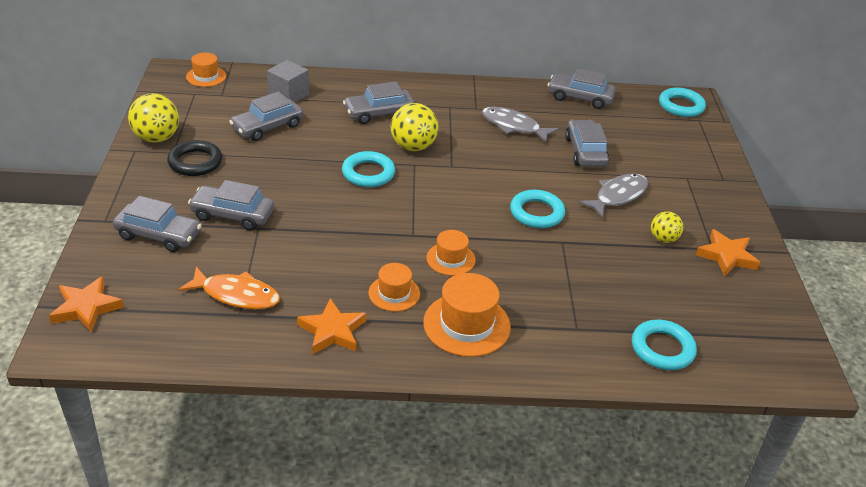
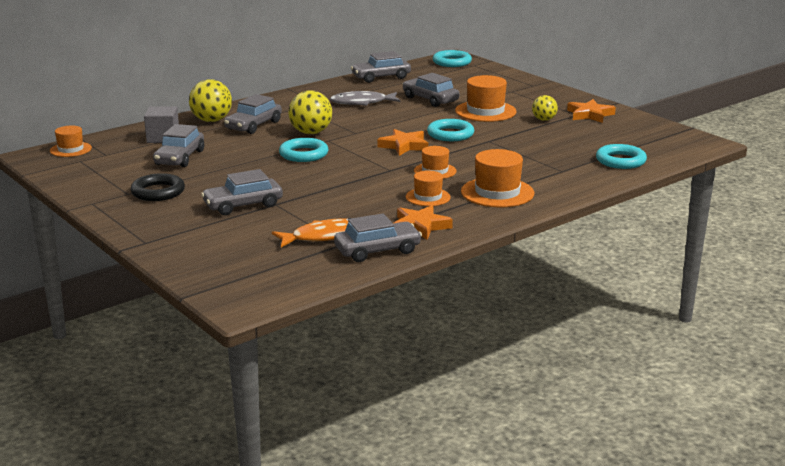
camera: 35 degrees left, 15 degrees down
orange star [49,276,124,333] -> orange star moved to [377,129,428,156]
grey car [113,196,202,252] -> grey car moved to [334,214,422,262]
yellow ball [128,93,179,143] -> yellow ball moved to [189,79,232,122]
grey fish [579,174,648,218] -> orange hat [455,75,517,122]

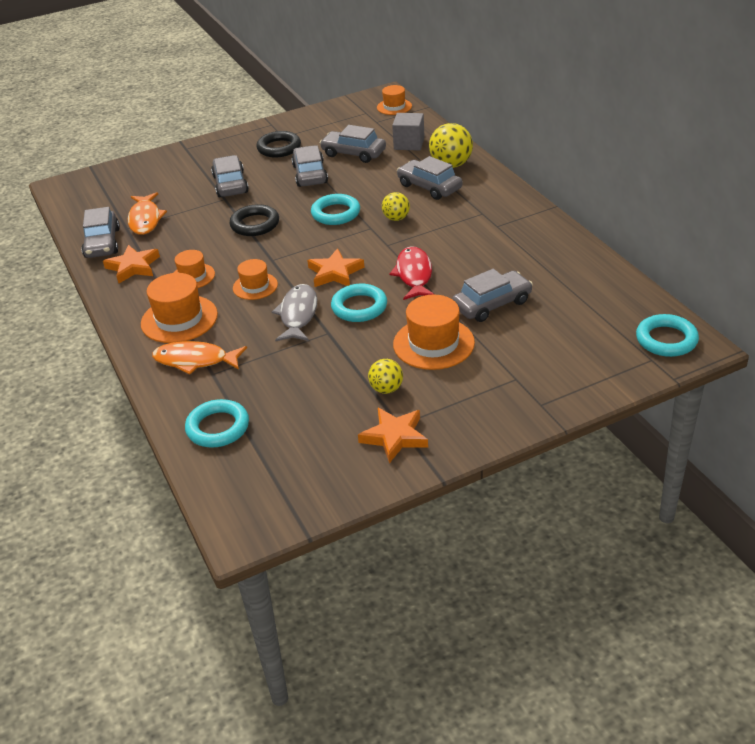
camera: 105 degrees right, 15 degrees up
yellow ball [288,90,332,134] -> yellow ball [382,192,410,221], size x0.60
grey fish [330,91,401,106] -> grey fish moved to [272,284,317,341]
grey car [351,51,411,83] -> grey car moved to [291,145,328,187]
none -> orange fish [152,341,247,375]
none -> black ring [230,204,279,236]
none -> red fish [389,246,435,300]

